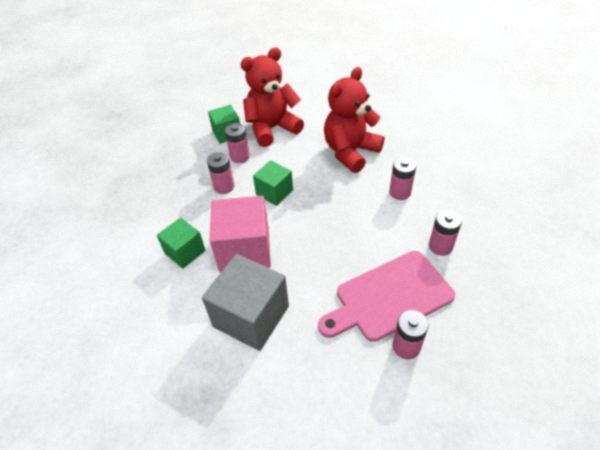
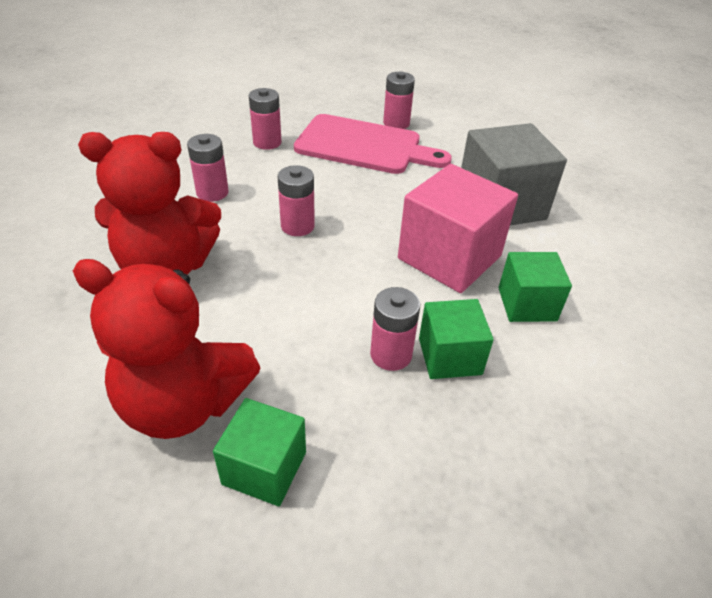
camera: 140 degrees left, 5 degrees down
pink battery [225,123,250,163] -> pink battery moved to [278,165,315,236]
green cube [253,160,293,206] -> green cube moved to [419,299,494,379]

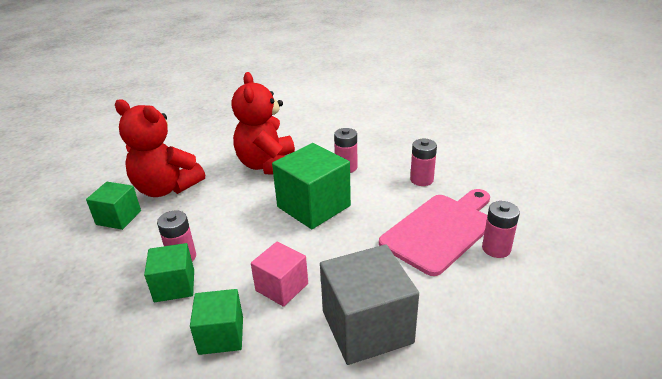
camera: 90 degrees right, 10 degrees down
red teddy bear [73,259,260,439] -> red teddy bear turned 75 degrees counterclockwise [115,99,205,197]
pink battery [278,165,315,236] -> green cube [272,143,351,229]
pink cutting board [294,114,452,174] -> pink cutting board turned 150 degrees counterclockwise [379,189,490,276]
pink cube [398,164,518,293] -> pink cube [251,242,308,307], size x0.59

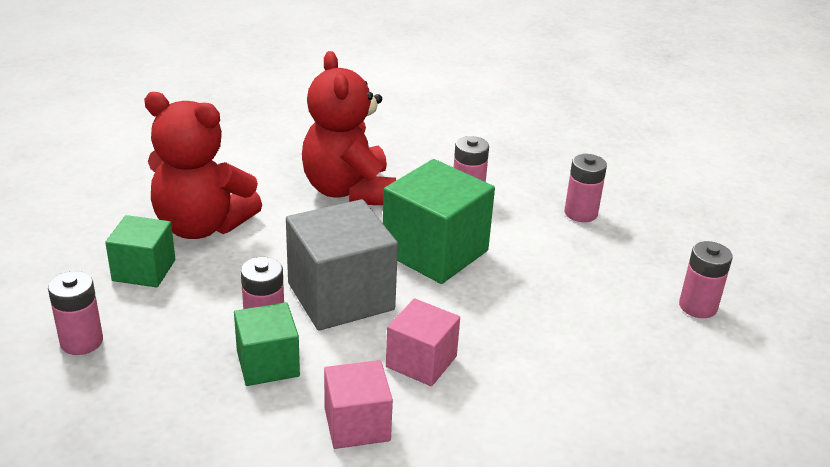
camera: 10 degrees left, 0 degrees up
green cube [190,289,243,355] -> pink cube [324,360,393,449]
grey cube [320,245,419,365] -> grey cube moved to [286,199,398,331]
pink cutting board [379,189,490,276] -> none
none -> pink battery [48,271,103,355]

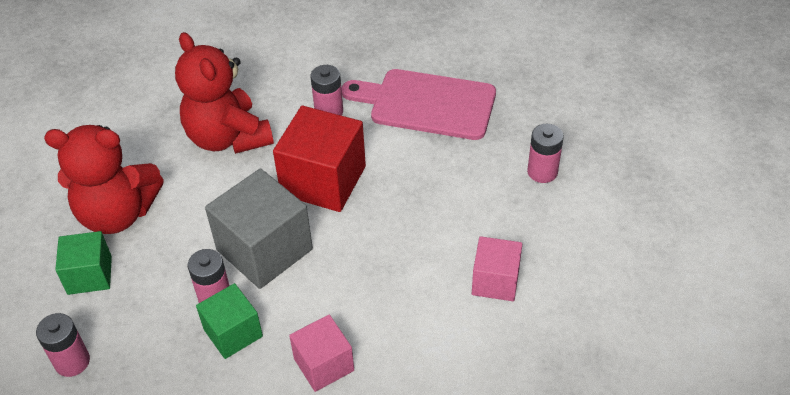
camera: 15 degrees left, 15 degrees up
green cube [383,159,495,284] -> red cube [273,106,366,212]
pink cube [386,298,460,386] -> pink cube moved to [472,236,522,301]
pink battery [564,154,607,222] -> pink cutting board [341,69,496,140]

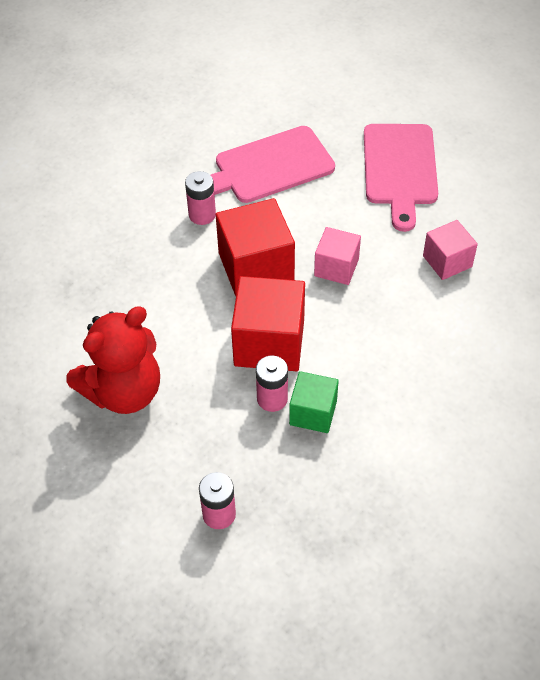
camera: 40 degrees left, 5 degrees up
green cube [55,231,112,295] -> none
red teddy bear [175,32,274,154] -> none
grey cube [205,168,313,289] -> red cube [231,276,305,371]
pink cube [289,315,354,392] -> pink cube moved to [314,227,361,285]
pink battery [527,124,564,183] -> pink cutting board [364,124,438,232]

